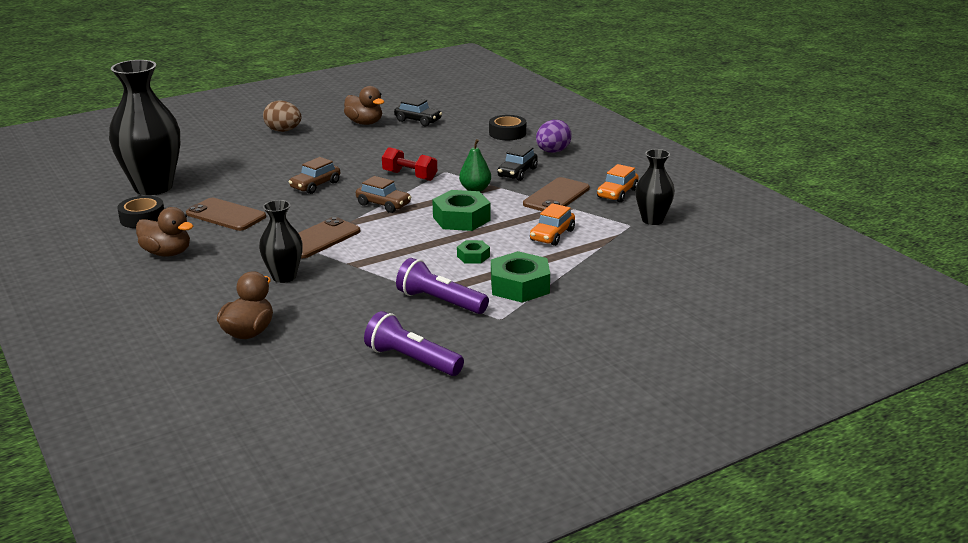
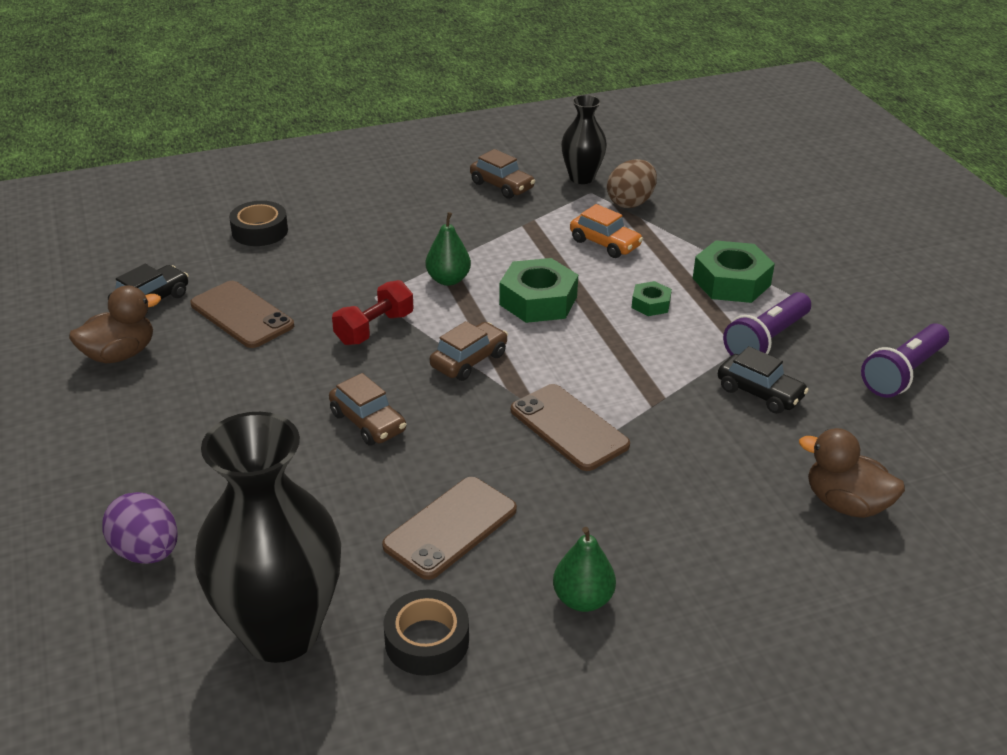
camera: 80 degrees left, 10 degrees up
brown duck [136,207,193,257] -> green pear [553,527,616,612]
black vase [259,200,303,283] -> none
brown egg [263,100,301,132] -> brown egg moved to [607,159,657,208]
black car [498,145,538,181] -> black car moved to [718,346,809,414]
brown phone [523,177,590,211] -> brown phone moved to [190,281,294,348]
purple egg [536,120,572,153] -> purple egg moved to [102,492,177,564]
orange car [597,164,639,202] -> brown car [470,149,535,199]

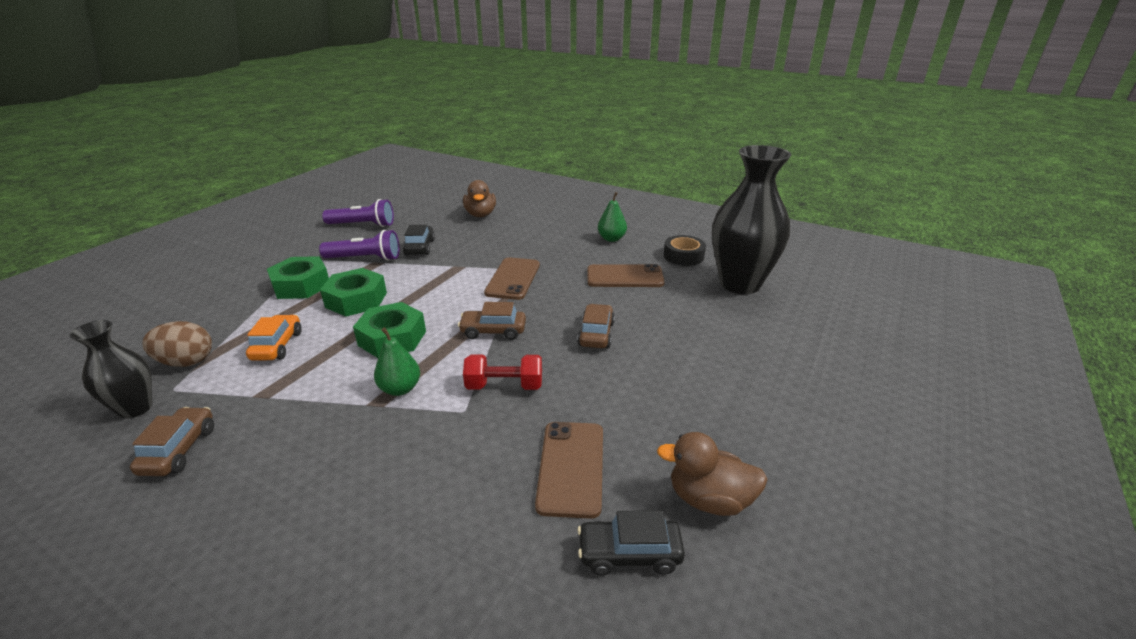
camera: 130 degrees left, 5 degrees down
purple egg [102,492,177,564] -> none
black tape [229,201,288,246] -> none
green nut [632,281,672,316] -> green nut [320,268,387,316], size x1.89

